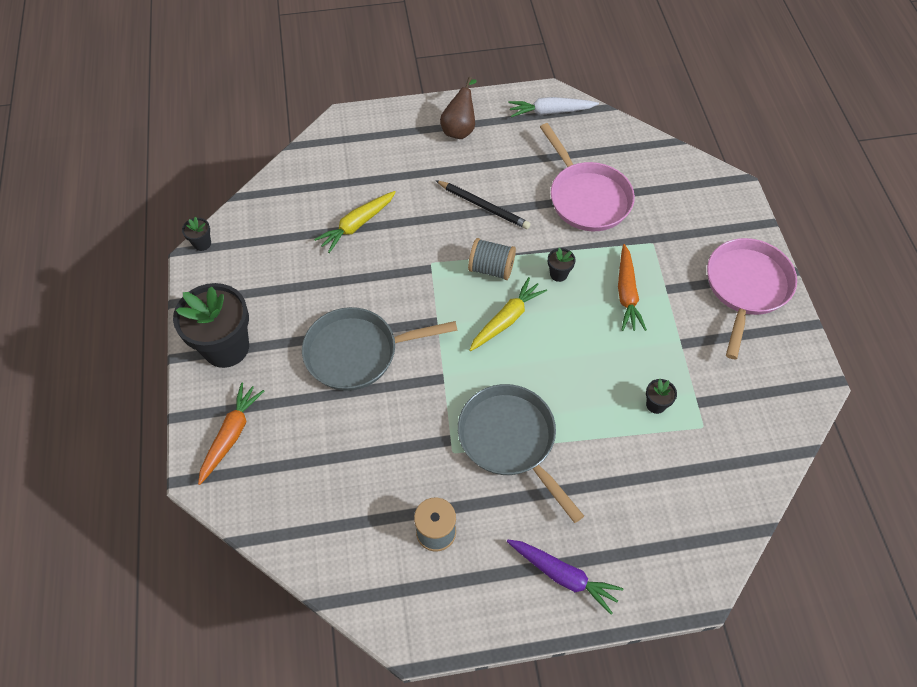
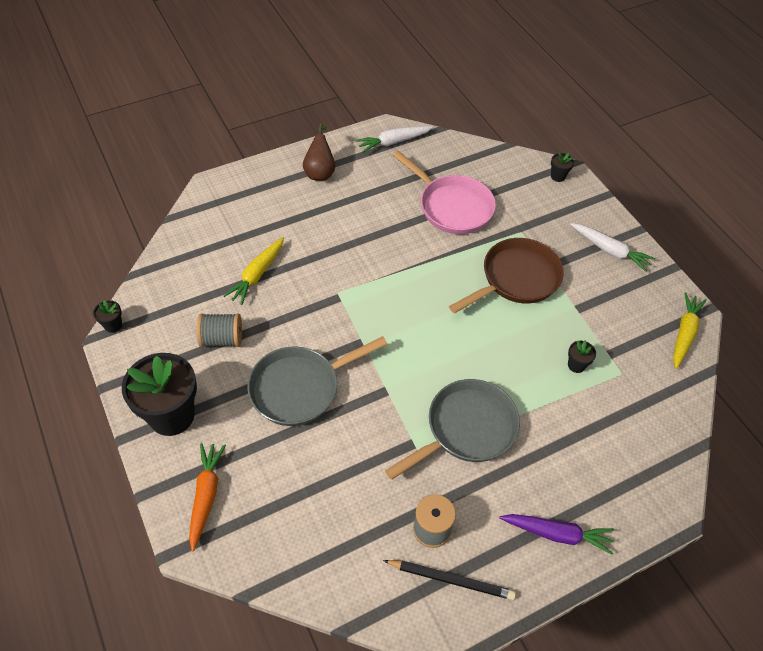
camera: 20 degrees left, 5 degrees down
black pencil [435,180,530,229] -> black pencil moved to [383,560,516,600]
grey pan [458,384,584,523] -> grey pan turned 105 degrees clockwise [385,379,520,480]
grey spool [468,238,516,280] -> grey spool moved to [197,313,242,347]
yellow carrot [469,277,547,351] -> yellow carrot moved to [673,292,707,369]
black flower pot [548,248,576,282] -> black flower pot moved to [551,152,574,182]
orange carrot [618,244,647,331] -> brown pan [449,238,564,313]
pink pan [707,238,797,360] -> white carrot [570,223,655,272]

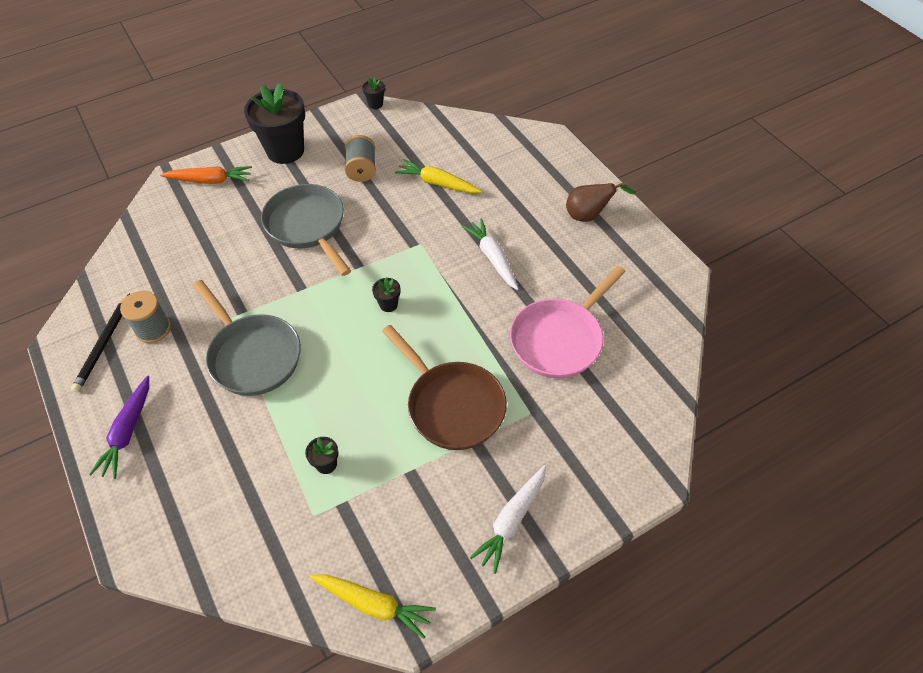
camera: 90 degrees right, 0 degrees up
white carrot [356,126,434,153] -> white carrot moved to [462,218,518,290]
black flower pot [551,152,574,182] -> black flower pot moved to [372,278,400,312]

